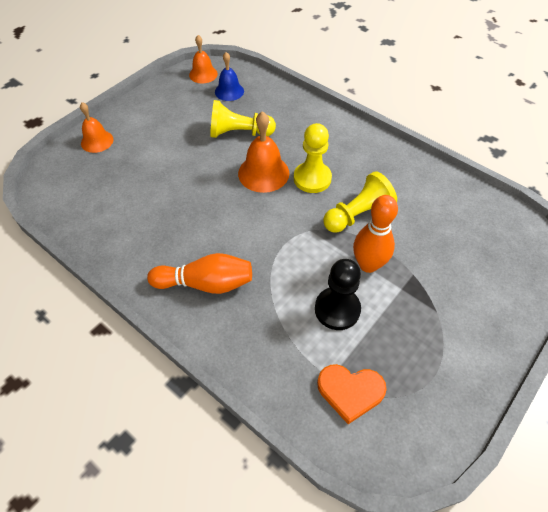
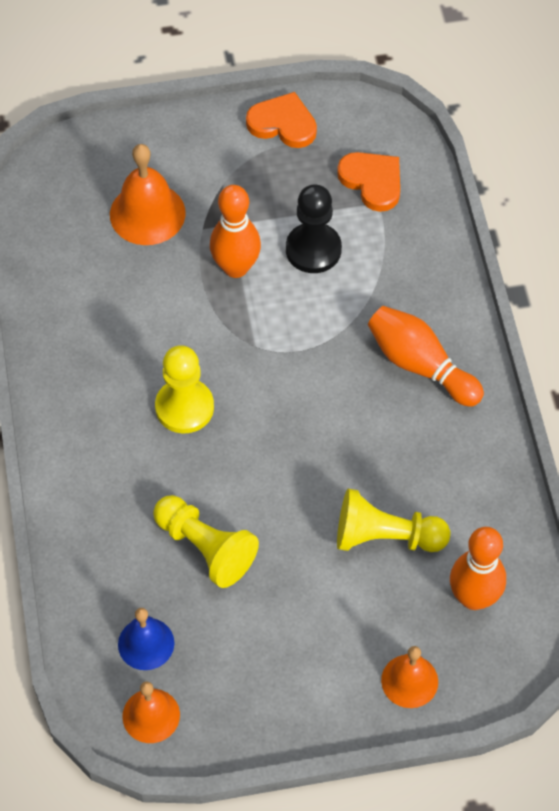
camera: 140 degrees left, 5 degrees up
orange bell [238,111,289,193] -> orange bell moved to [110,144,186,245]
yellow pawn [323,171,397,233] -> yellow pawn moved to [337,489,450,552]
none -> orange heart [246,92,317,148]
none -> orange bowling pin [450,527,506,610]

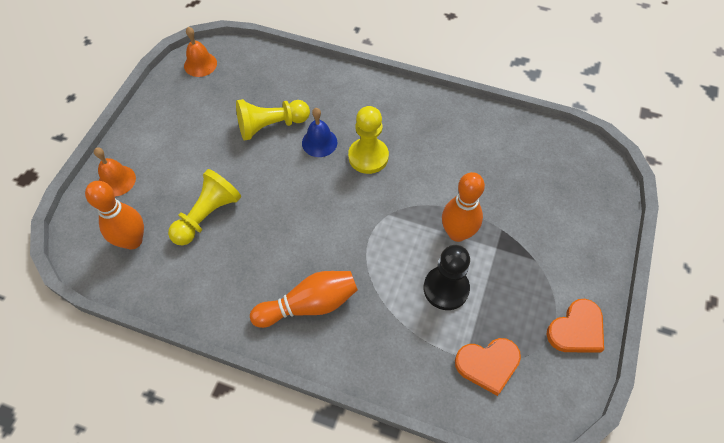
camera: 120 degrees right, 0 degrees up
orange bell [110,144,186,245] -> none
blue bell [118,608,174,670] -> blue bell moved to [302,108,337,157]

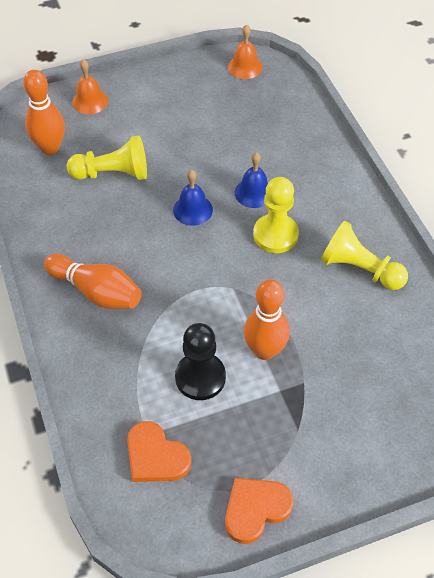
camera: 50 degrees right, 5 degrees down
yellow pawn [236,99,310,141] -> yellow pawn moved to [321,220,408,290]
orange heart [546,299,604,353] -> orange heart turned 135 degrees clockwise [225,478,294,544]
none -> blue bell [173,170,213,226]

